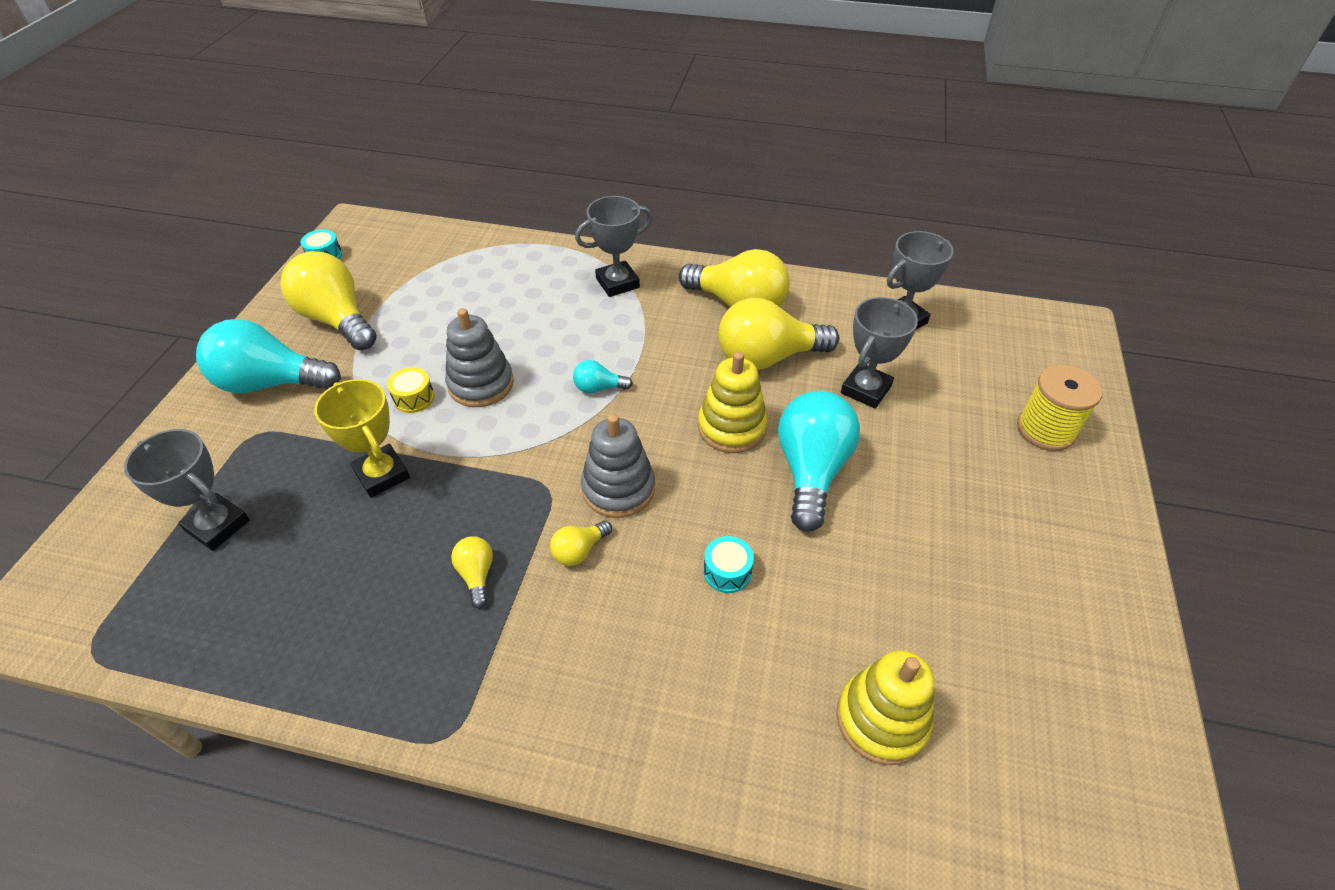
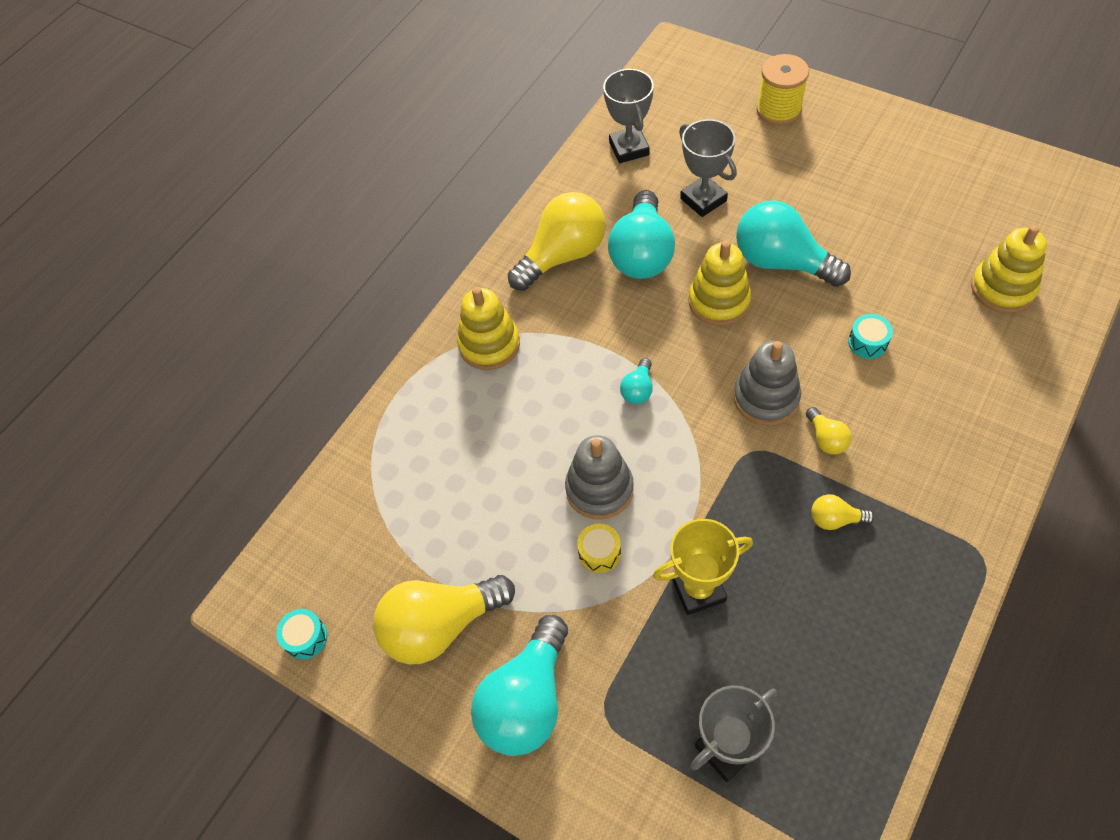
camera: 65 degrees left, 10 degrees up
grey trophy [575,196,653,297] -> yellow stacking toy [457,287,520,370]
yellow light bulb [718,298,839,370] -> turquoise light bulb [608,190,675,279]

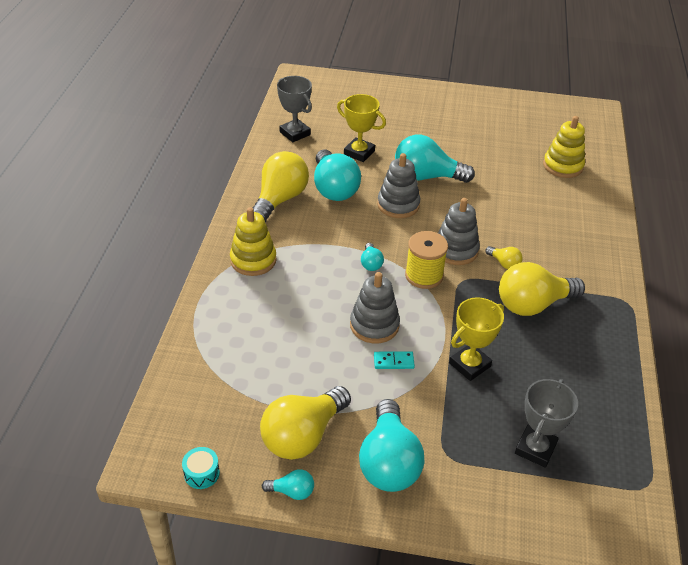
camera: 30 degrees left, 15 degrees down
yellow drum [577,524,621,573] -> turquoise domino [374,351,415,369]
grey trophy [679,119,737,217] -> yellow trophy [337,94,386,162]
yellow stacking toy [688,240,751,326] -> grey stacking toy [377,153,420,218]
yellow spool [757,54,809,126] -> yellow spool moved to [405,231,448,289]
yellow light bulb [811,494,875,530] -> yellow light bulb [499,262,585,316], size x2.20
turquoise drum [848,314,893,359] -> none
none -> turquoise light bulb [262,469,314,500]

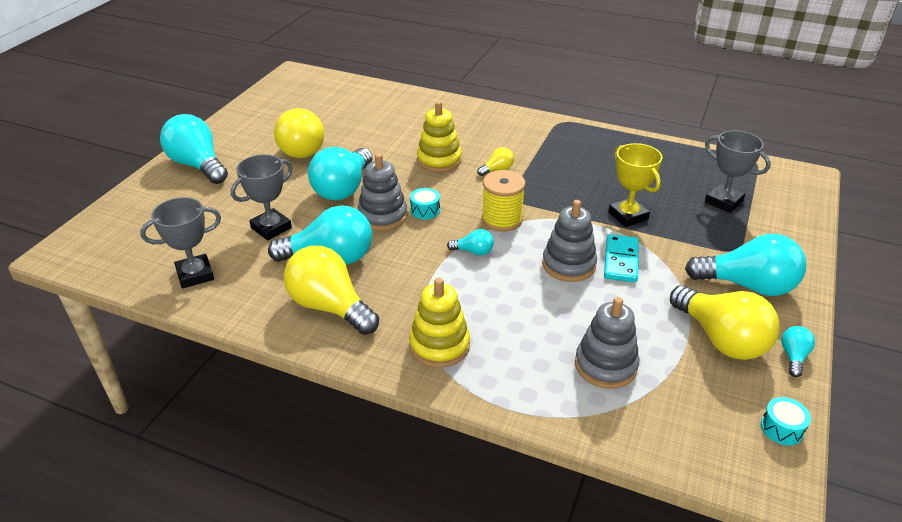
camera: 75 degrees left, 5 degrees down
yellow trophy [337,94,386,162] -> grey trophy [231,154,293,240]
turquoise domino [374,351,415,369] -> turquoise domino [604,234,639,282], size x1.57
grey stacking toy [438,198,480,265] -> grey stacking toy moved to [575,297,639,389]
yellow light bulb [499,262,585,316] -> yellow light bulb moved to [274,108,324,158]
yellow stacking toy [543,116,585,178] -> yellow stacking toy moved to [417,101,462,172]
none -> turquoise light bulb [160,114,228,184]
none -> turquoise drum [410,188,440,219]

